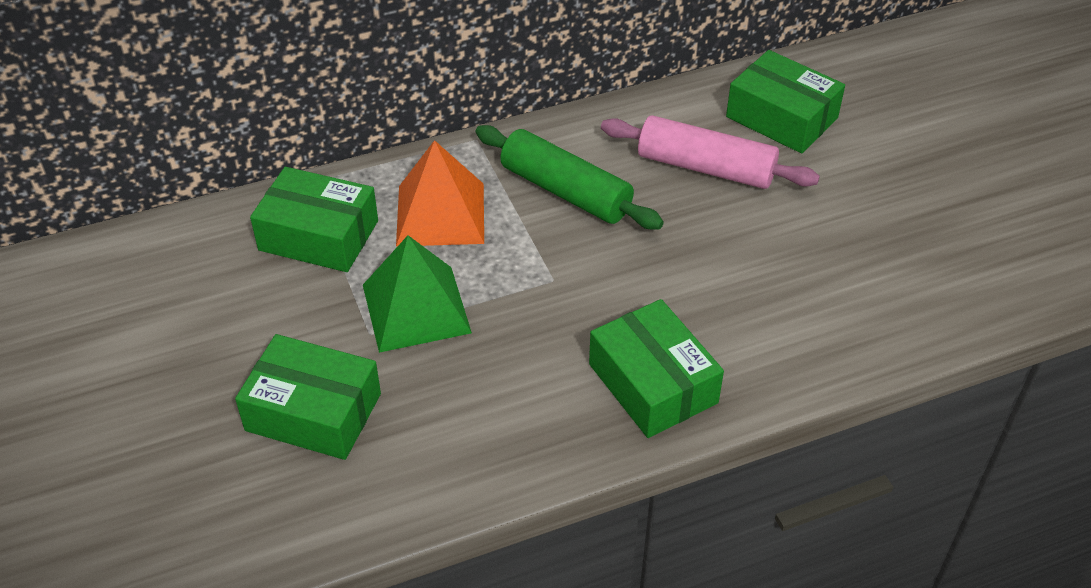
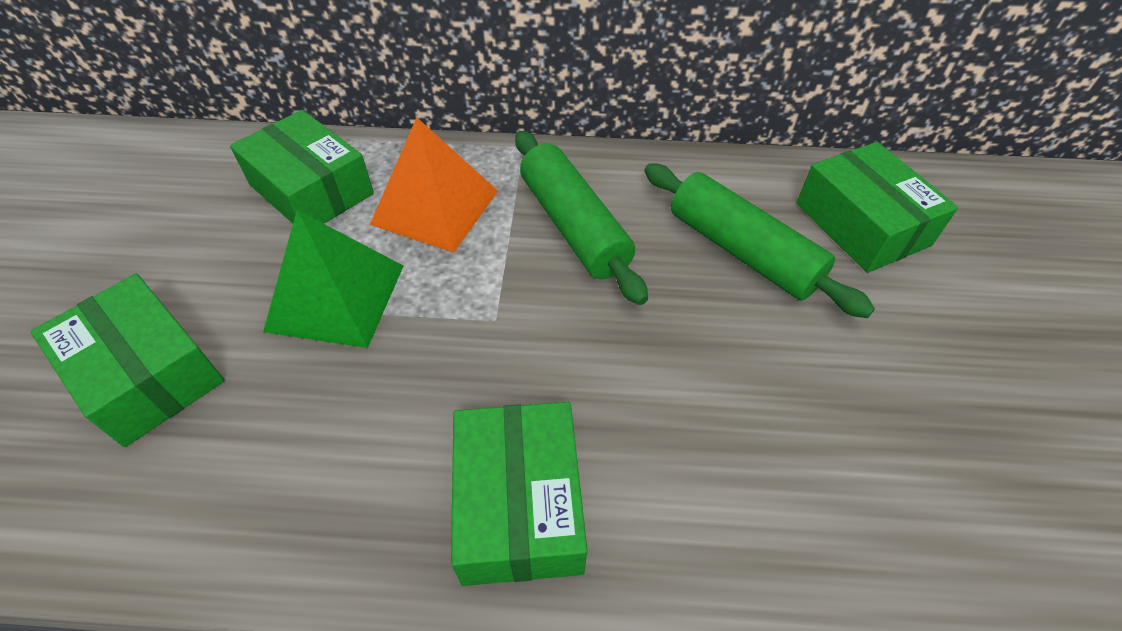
camera: 25 degrees right, 5 degrees up
pink rolling pin [601,115,820,189] -> green rolling pin [644,163,875,318]

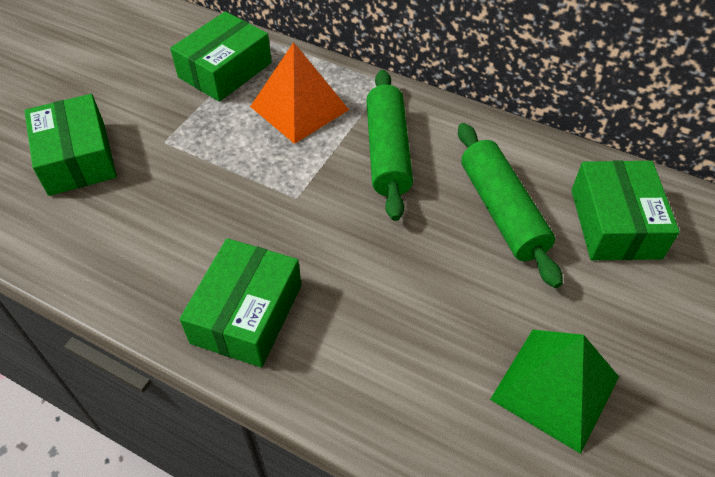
camera: 25 degrees right, 0 degrees up
green box [230,110,374,224] -> green box turned 60 degrees clockwise [170,11,272,102]
green pyramid [263,210,403,348] -> green pyramid moved to [490,330,619,454]

